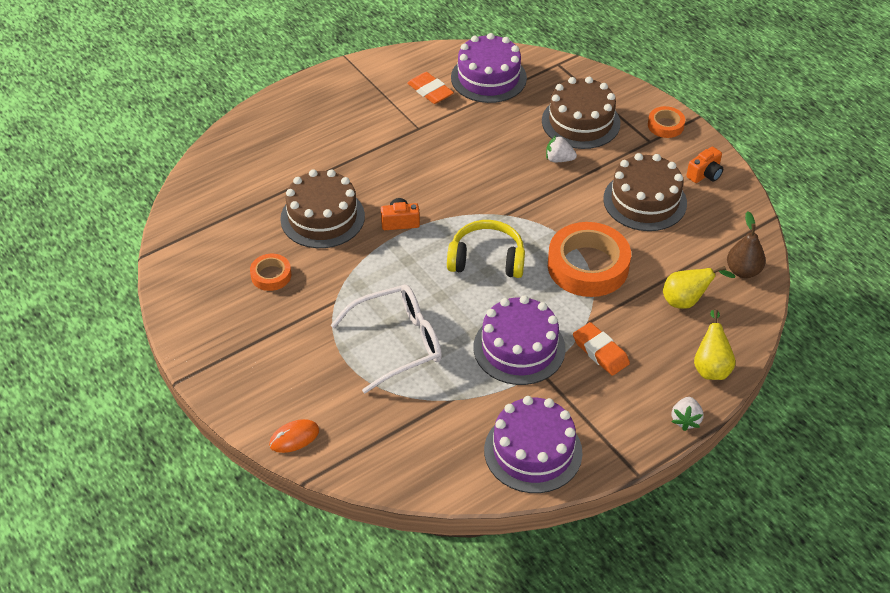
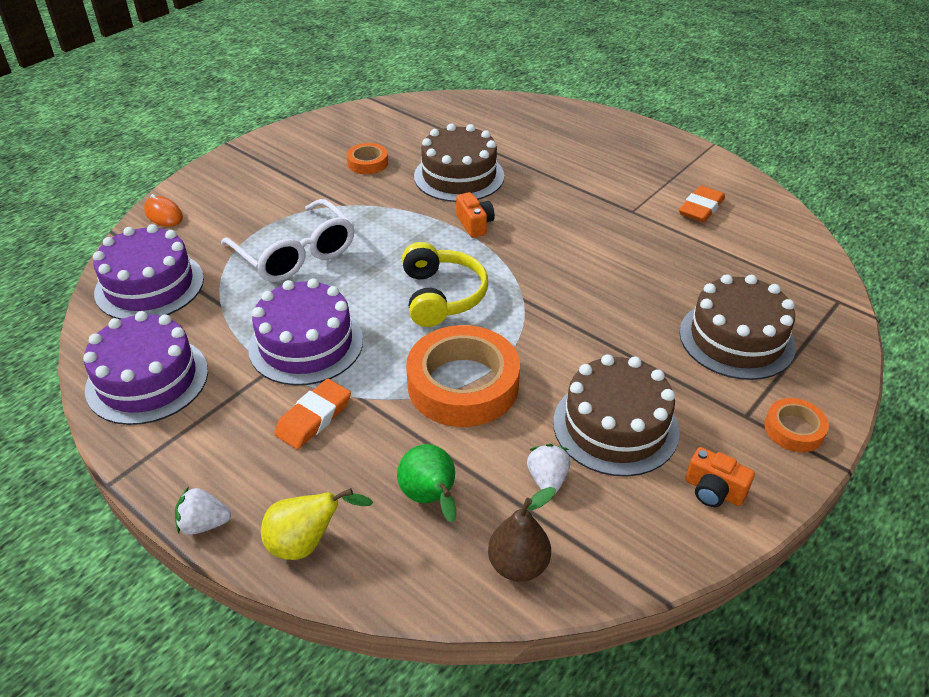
camera: 75 degrees right, 5 degrees down
purple cake [451,33,527,103] -> purple cake moved to [93,224,204,319]
white strawberry [546,136,577,162] -> white strawberry moved to [527,444,571,494]
yellow pear [663,266,736,309] -> green pear [397,444,456,523]

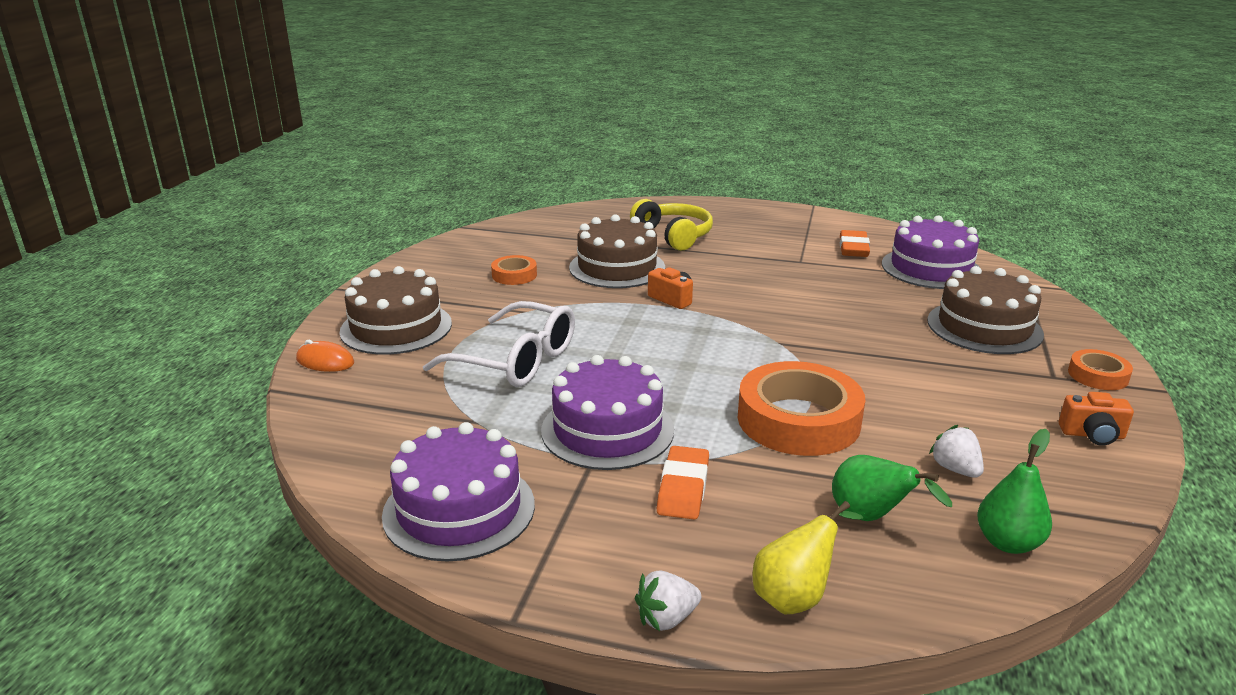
camera: 25 degrees left, 15 degrees down
purple cake [93,224,204,319] -> purple cake moved to [882,216,979,289]
yellow headphones [402,242,488,327] -> yellow headphones moved to [630,199,713,251]
brown pear [488,487,555,582] -> green pear [977,429,1052,554]
brown cake [553,354,680,477] -> brown cake moved to [339,266,452,355]

